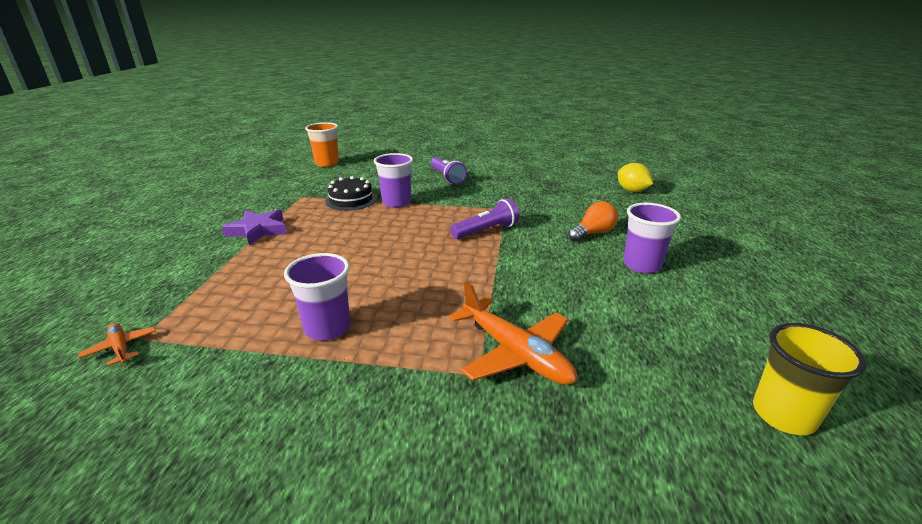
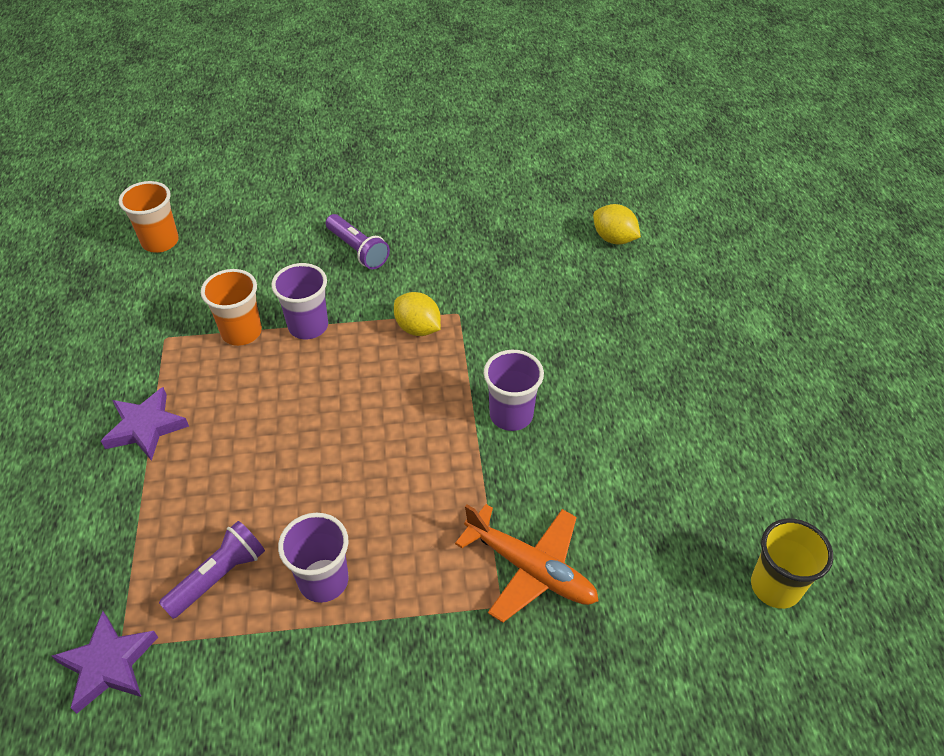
camera: 15 degrees left, 20 degrees up
orange plane [78,323,156,366] -> purple star [52,611,158,714]
black cake [325,176,377,211] -> orange cup [201,269,262,346]
purple flashlight [450,198,520,239] -> purple flashlight moved to [159,521,265,619]
orange light bulb [568,201,618,241] -> none
purple cup [623,203,681,273] -> purple cup moved to [484,350,544,431]
none -> yellow lemon [394,292,441,336]

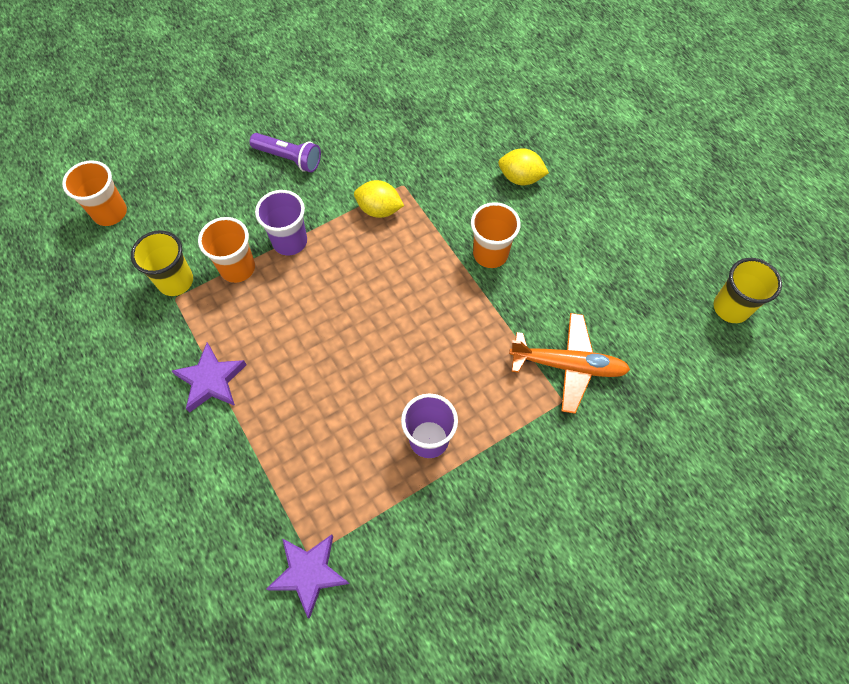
camera: 25 degrees left, 15 degrees up
purple flashlight [159,521,265,619] -> none
purple cup [484,350,544,431] -> orange cup [471,202,521,268]
yellow lemon [593,204,641,245] -> yellow lemon moved to [498,148,549,185]
none -> yellow cup [131,230,193,296]

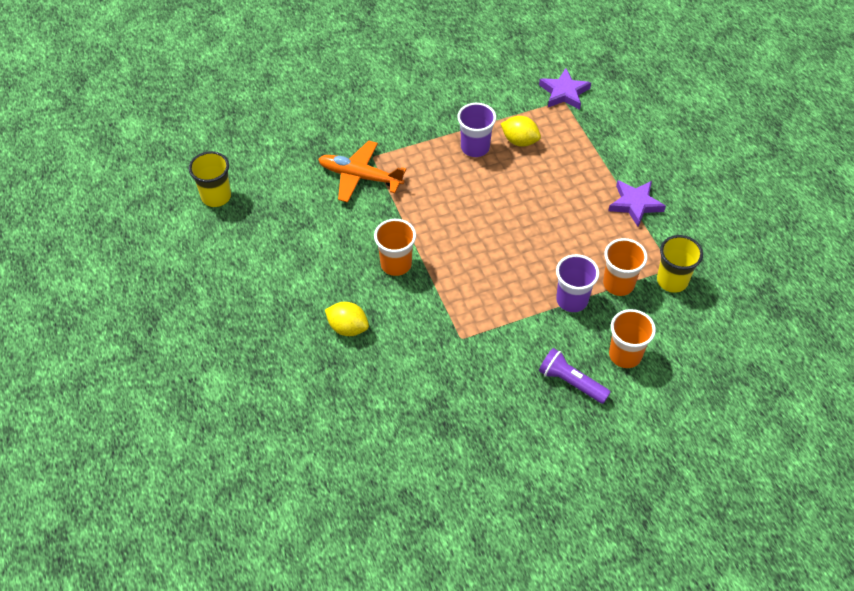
camera: 170 degrees left, 10 degrees down
orange cup [62,160,127,226] -> orange cup moved to [609,309,656,368]
yellow lemon [354,180,404,218] -> yellow lemon moved to [501,116,541,147]

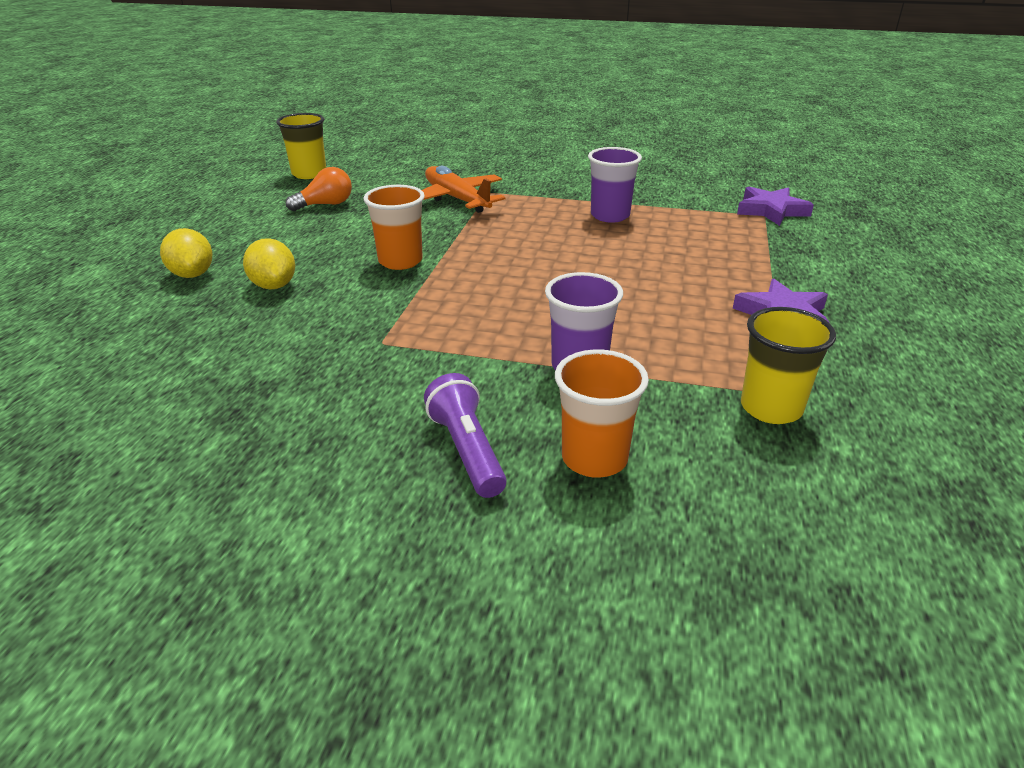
camera: 35 degrees right, 20 degrees down
yellow lemon [501,116,541,147] -> yellow lemon moved to [160,228,213,278]
orange cup [603,238,647,296] -> none
none -> orange light bulb [286,167,352,211]

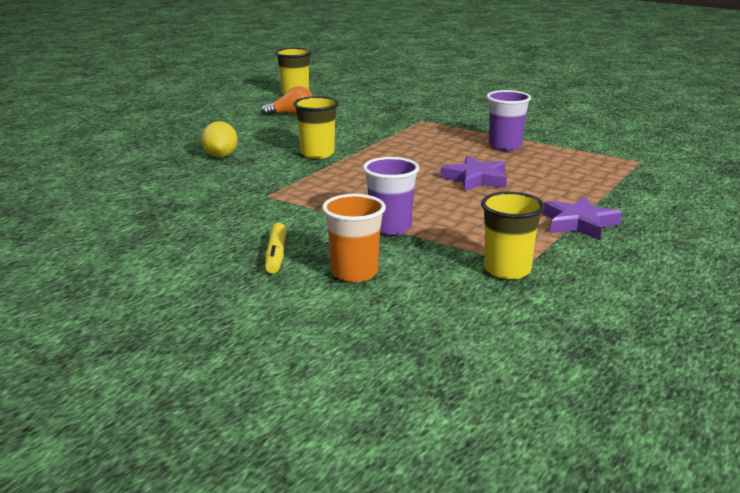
camera: 20 degrees right, 10 degrees down
yellow lemon [160,228,213,278] -> none
orange cup [363,185,425,270] -> yellow cup [293,96,339,159]
orange plane [422,166,506,213] -> none
purple flashlight [424,373,507,498] -> yellow marker [265,223,287,274]
purple star [737,186,814,226] -> purple star moved to [440,156,507,191]

